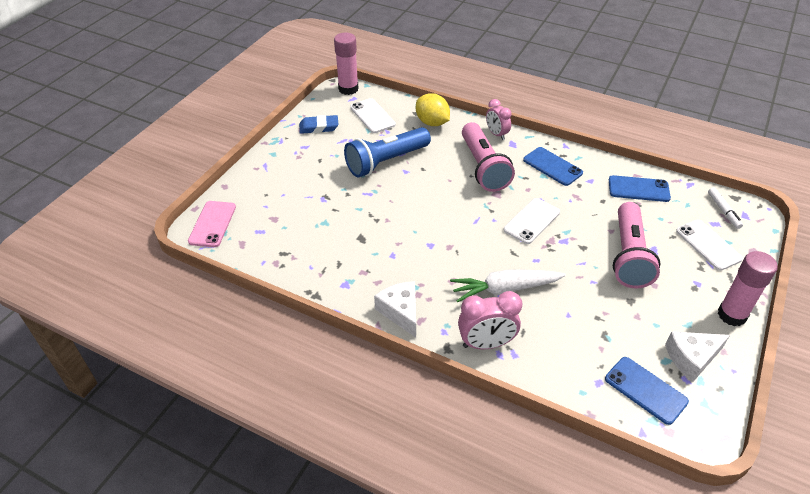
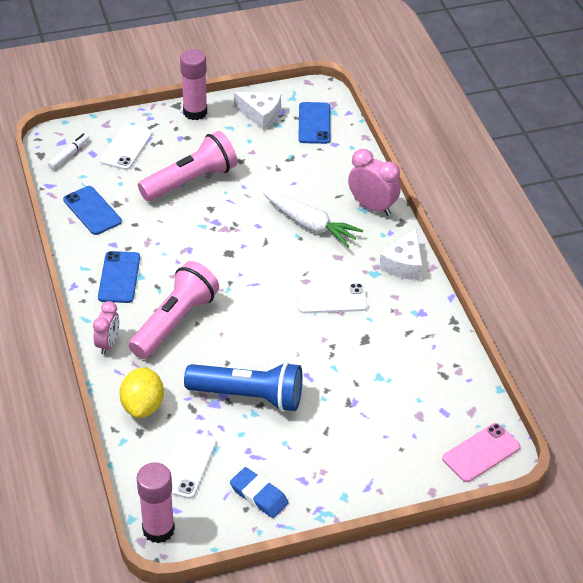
camera: 135 degrees left, 0 degrees up
white phone [504,198,560,244] -> white phone moved to [297,283,367,313]

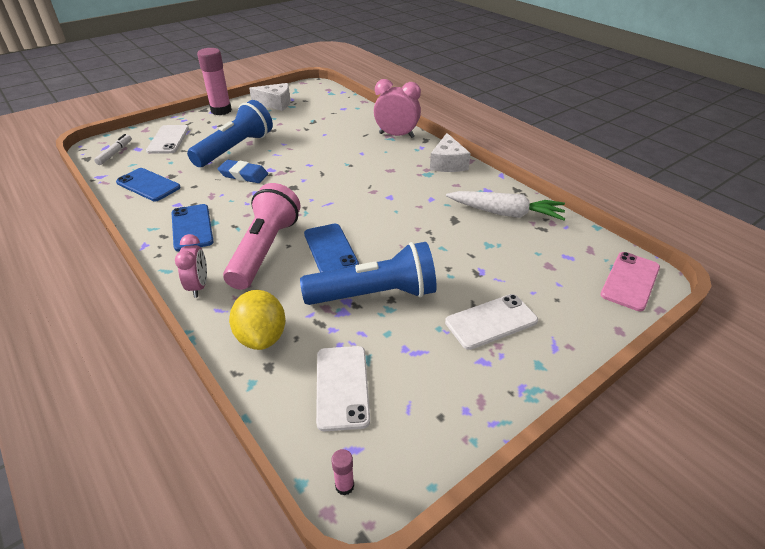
camera: 20 degrees left, 5 degrees down
pink glue stick [137,462,175,543] -> pink glue stick [331,449,354,496], size x0.41
pink flashlight [138,131,237,201] -> blue flashlight [187,100,273,167]
blue eraser [230,467,289,518] -> blue eraser moved to [218,160,268,183]
white carrot [263,192,363,247] -> white carrot moved to [446,191,565,221]
white phone [297,283,367,313] -> white phone moved to [445,294,538,350]
blue phone [298,102,330,144] -> blue phone moved to [304,224,359,272]

